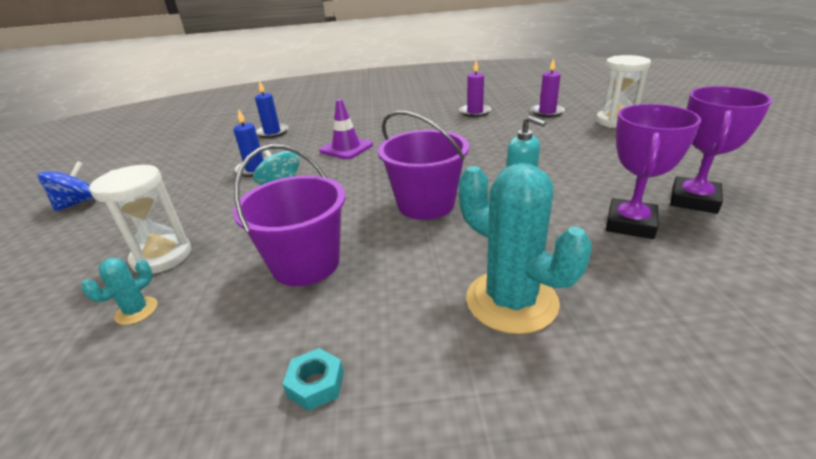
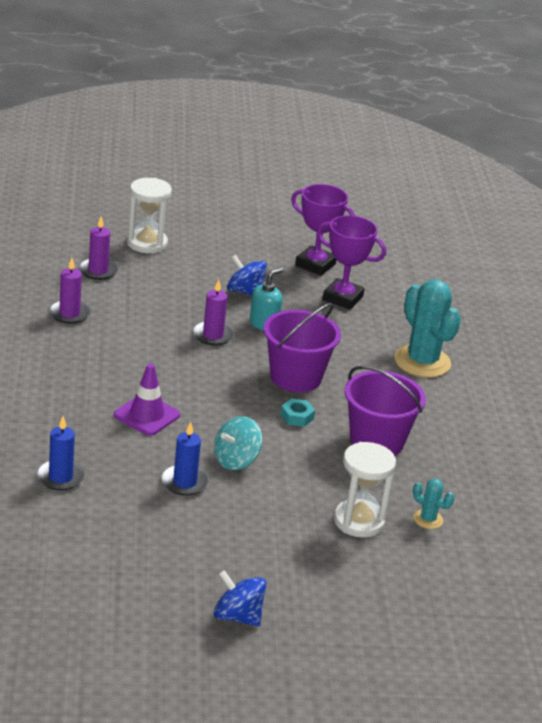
camera: 95 degrees left, 0 degrees up
turquoise nut [283,348,344,411] -> turquoise nut moved to [281,399,315,427]
turquoise cactus [459,163,592,334] -> turquoise cactus turned 75 degrees counterclockwise [394,279,461,378]
none -> purple candle [193,279,234,346]
none -> blue spinning top [227,255,267,295]

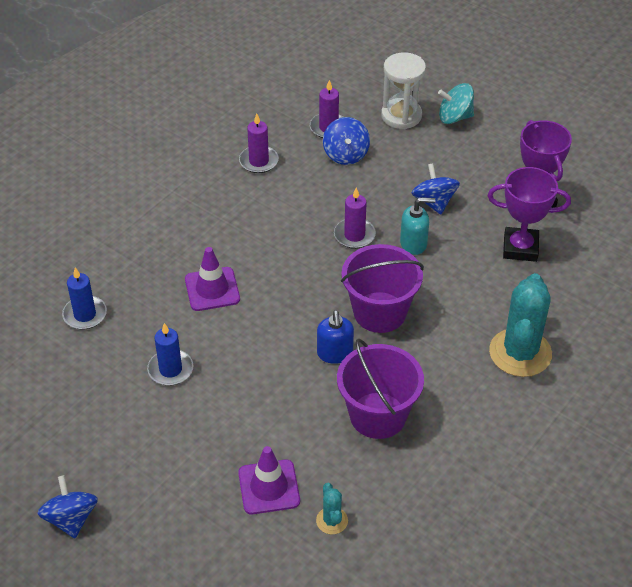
camera: 45 degrees right, 15 degrees up
turquoise spinning top [214,417,263,470] -> turquoise spinning top moved to [438,83,474,124]
turquoise nut [281,399,315,427] -> blue soap dispenser [317,310,354,364]
purple trophy [317,215,386,310] -> purple trophy turned 60 degrees counterclockwise [488,167,571,262]
white hourglass [334,442,396,538] -> purple traffic cone [238,446,300,514]
none -> blue spinning top [323,117,370,165]

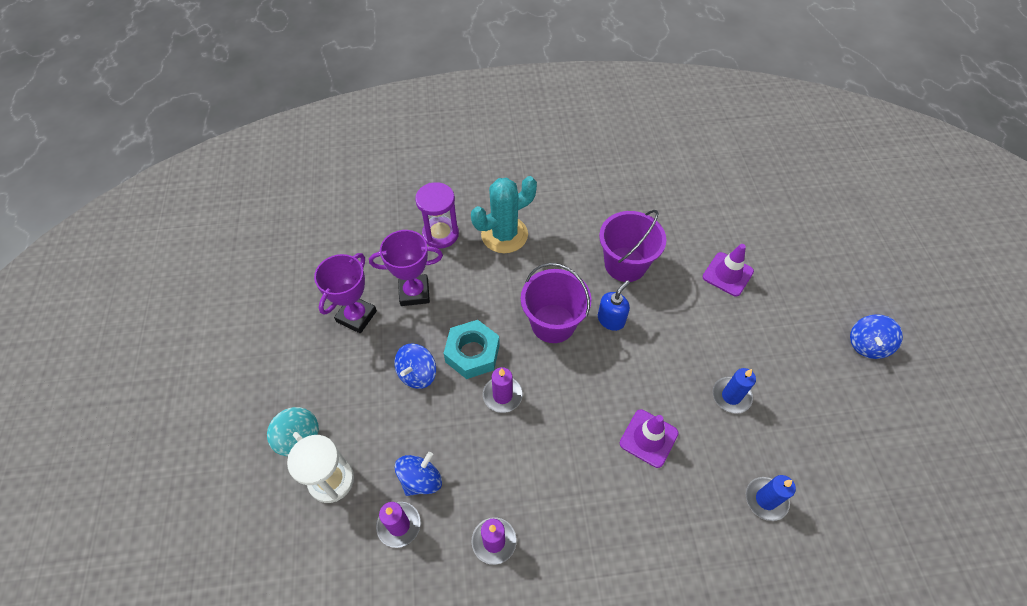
camera: 135 degrees left, 10 degrees up
turquoise cactus [316,483,348,534] -> none
turquoise soap dispenser [400,197,435,255] -> turquoise nut [444,320,500,379]
purple trophy [488,167,571,262] -> purple trophy turned 60 degrees counterclockwise [369,230,443,306]
none -> purple hourglass [415,182,459,248]

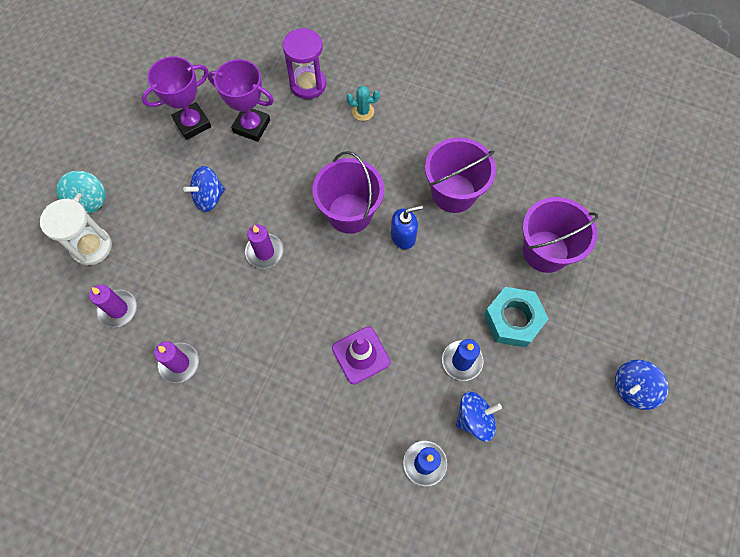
camera: 30 degrees right, 10 degrees up
blue spinning top [395,452,442,496] -> blue spinning top moved to [456,392,502,442]
turquoise nut [444,320,500,379] -> turquoise nut moved to [484,287,548,347]
turquoise cactus [471,176,537,253] -> turquoise cactus [346,86,380,121], size x0.46
purple traffic cone [702,244,754,296] -> purple bucket [522,197,598,273]

